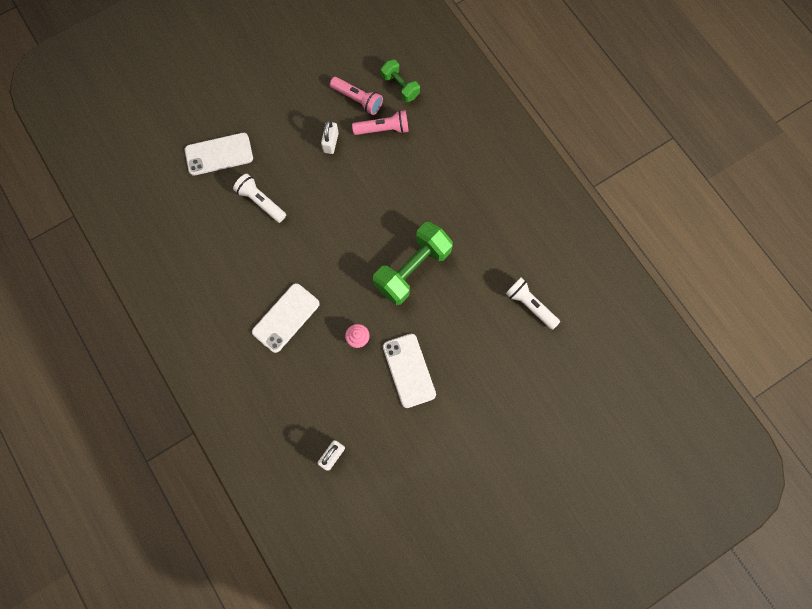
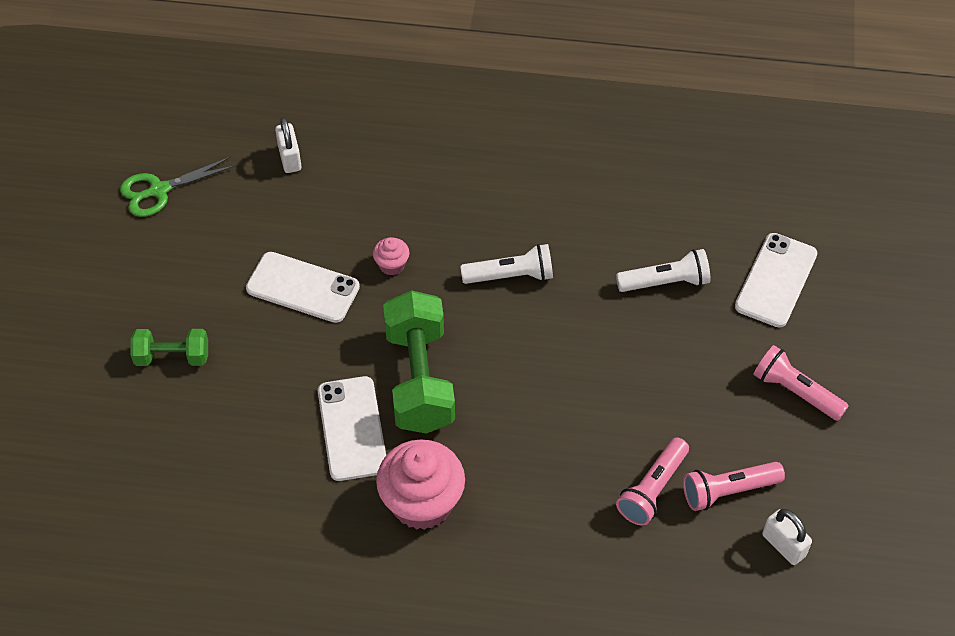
camera: 130 degrees right, 20 degrees down
white phone [252,283,320,353] -> white phone moved to [318,376,386,481]
white padlock [321,120,339,154] -> white padlock moved to [762,509,812,565]
green dumbbell [381,59,420,102] -> green dumbbell moved to [130,329,208,366]
white flashlight [505,278,560,330] -> white flashlight moved to [460,244,553,284]
none -> green scissors [120,157,236,217]
none -> pink cupcake [376,440,465,530]
none -> pink flashlight [753,345,849,421]

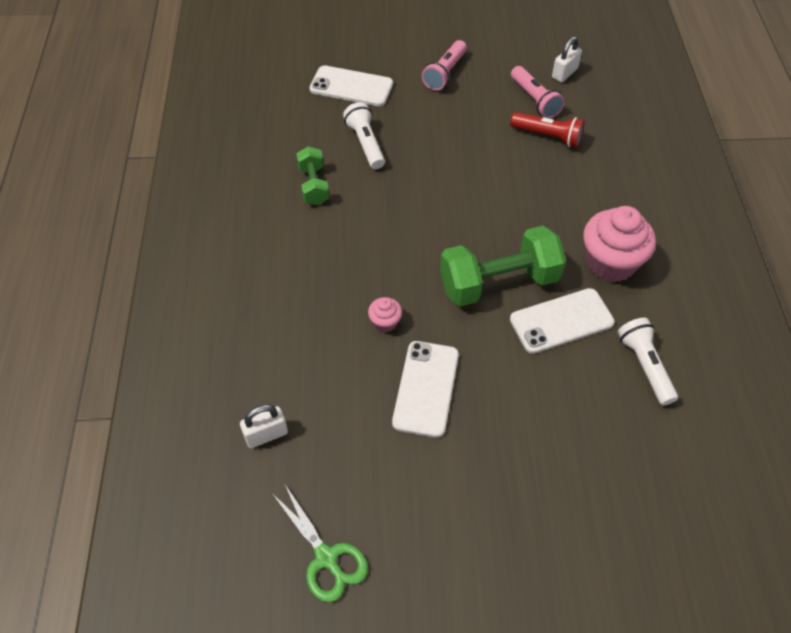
camera: 100 degrees left, 0 degrees up
green dumbbell [130,329,208,366] -> green dumbbell moved to [296,146,329,205]
white flashlight [460,244,553,284] -> white flashlight moved to [618,318,678,405]
pink flashlight [616,437,689,526] -> red flashlight [510,112,584,148]

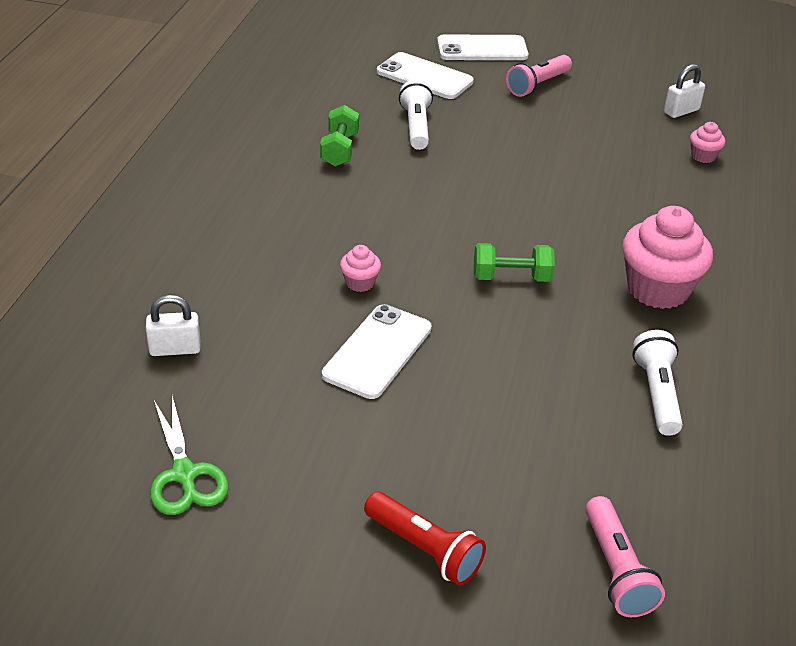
camera: 15 degrees right, 15 degrees down
green dumbbell [440,226,566,306] -> green dumbbell [474,243,555,282], size x0.55
red flashlight [510,112,584,148] -> red flashlight moved to [364,492,486,586]
white phone [510,288,615,354] -> white phone moved to [437,34,529,60]
pink flashlight [511,66,565,119] -> pink flashlight moved to [585,496,665,617]
none -> pink cupcake [690,122,725,163]

